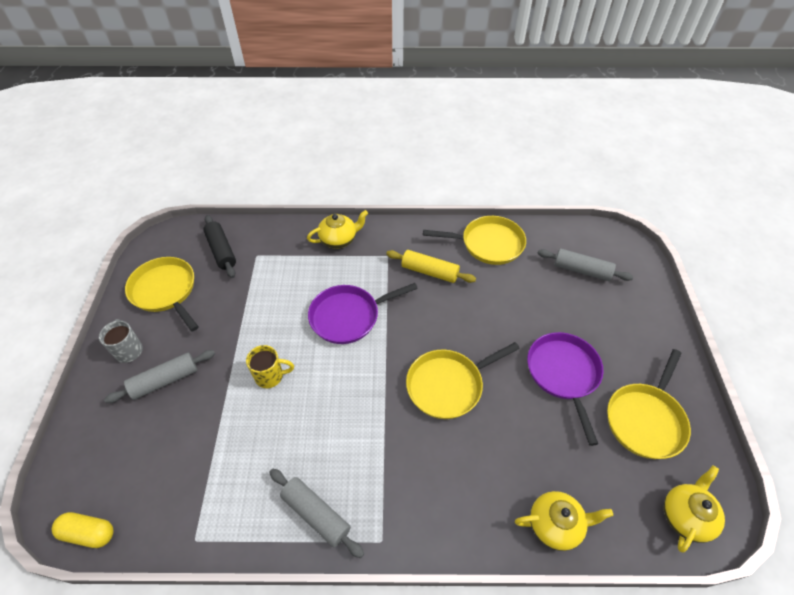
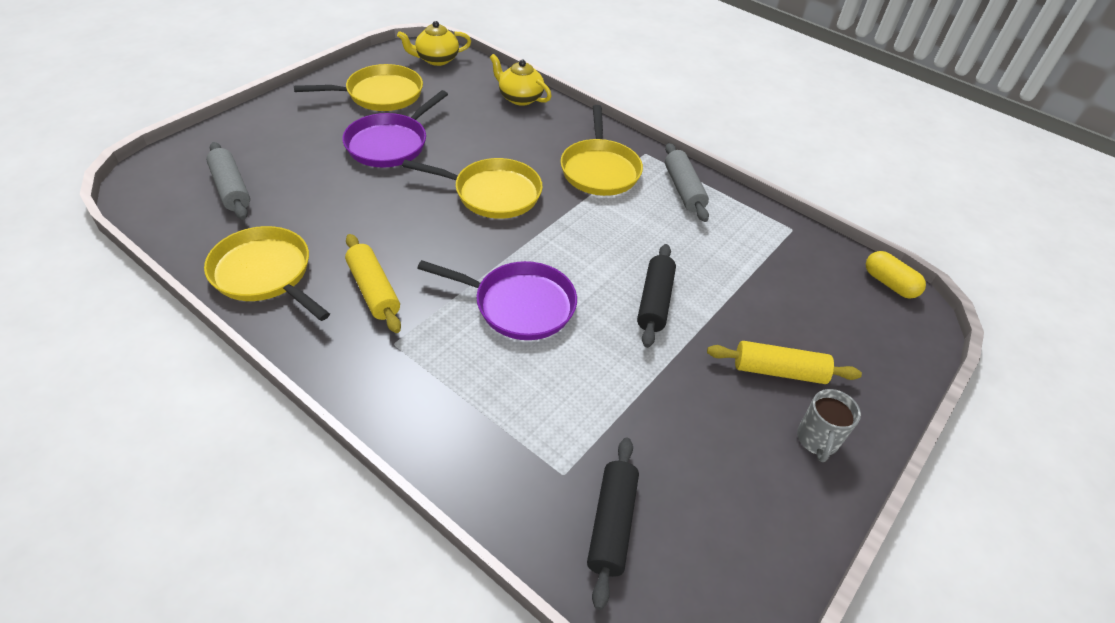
camera: 145 degrees left, 5 degrees down
grey rolling pin [104,350,215,403] -> yellow rolling pin [707,341,862,384]
yellow pan [125,257,199,331] -> yellow pan moved to [560,105,643,196]
yellow mug [246,345,294,388] -> black rolling pin [637,244,676,348]
yellow teapot [307,210,368,249] -> none

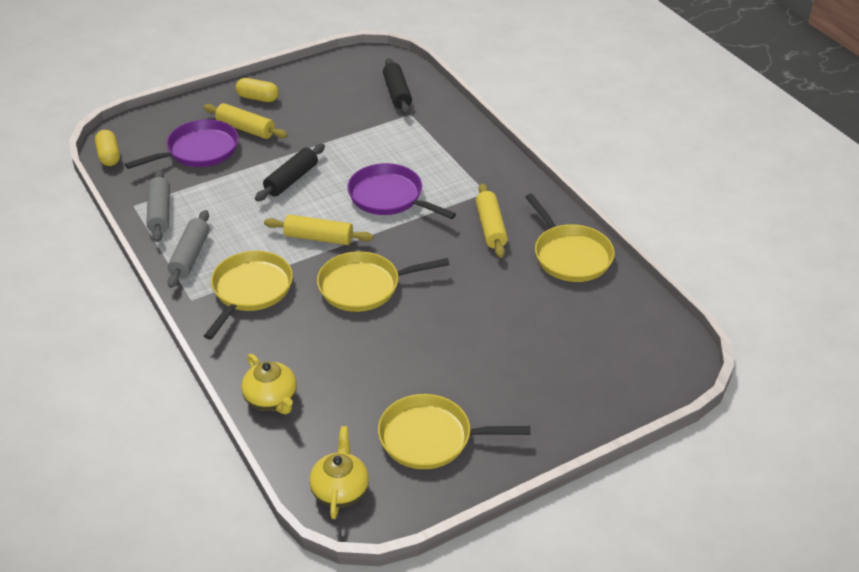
camera: 155 degrees left, 5 degrees down
grey rolling pin [206,142,250,220] -> grey rolling pin moved to [146,170,170,242]
purple pan [342,90,448,168] -> purple pan moved to [125,119,239,169]
yellow teapot [397,21,471,66] -> yellow teapot turned 90 degrees counterclockwise [309,426,369,519]
yellow pan [402,158,543,219] -> yellow pan turned 45 degrees counterclockwise [317,251,450,312]
black rolling pin [587,438,639,610] -> black rolling pin turned 45 degrees counterclockwise [383,58,412,115]
grey mug [797,389,861,462] -> yellow capsule [236,78,279,102]
none -> yellow rolling pin [264,214,373,245]

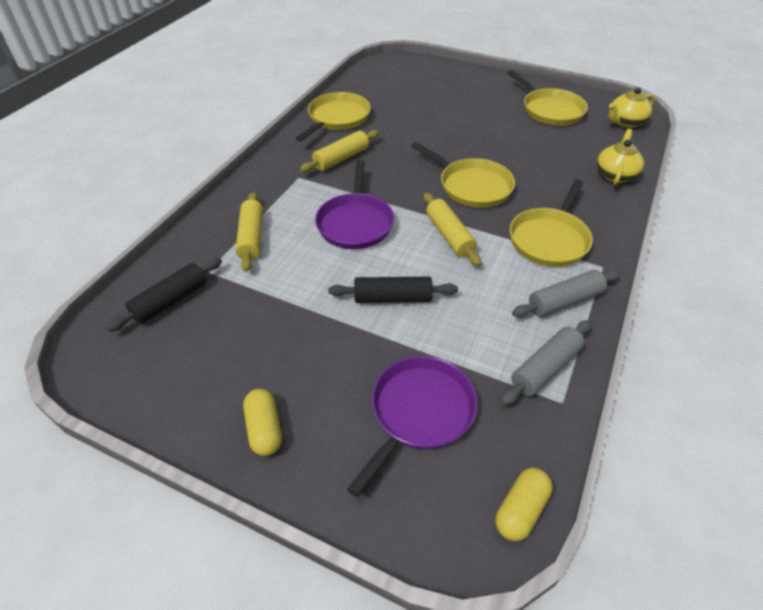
camera: 125 degrees left, 5 degrees up
purple pan [125,119,239,169] -> purple pan turned 105 degrees clockwise [347,356,478,497]
yellow rolling pin [203,103,288,139] -> yellow rolling pin moved to [235,192,263,272]
yellow pan [204,251,293,340] -> yellow pan turned 45 degrees counterclockwise [510,179,593,267]

